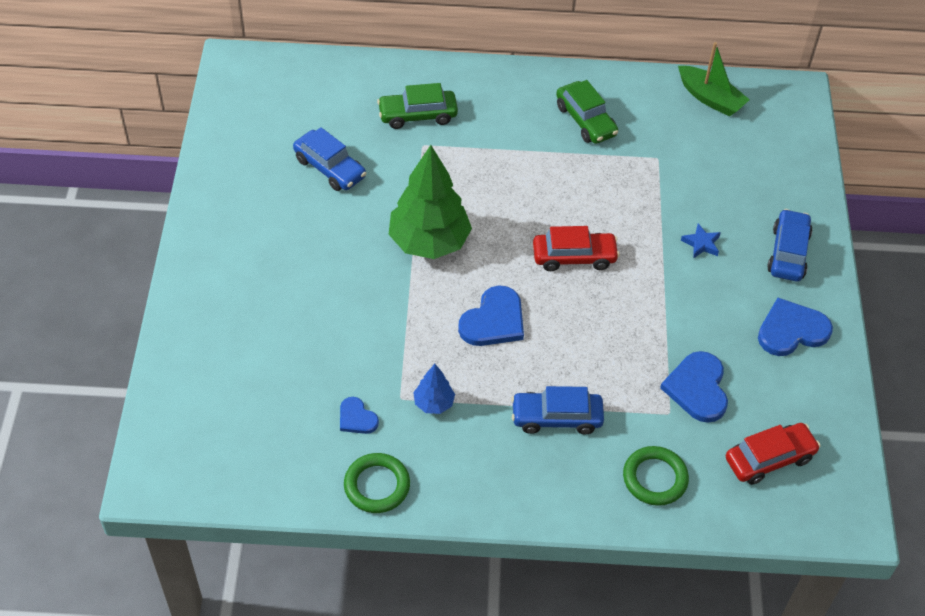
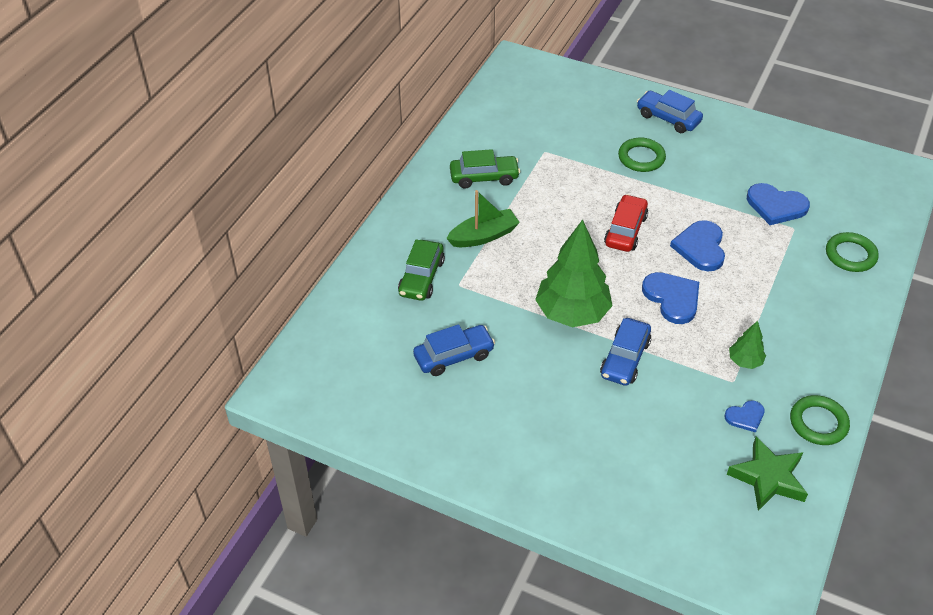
camera: 65 degrees left, 5 degrees down
blue tree [413,364,455,414] -> green tree [729,321,766,369]
blue car [511,386,604,434] -> blue car moved to [600,318,651,386]
green boat [678,42,750,117] -> green boat moved to [446,190,520,247]
blue star [681,224,721,258] -> green ring [618,138,666,172]
red car [726,423,820,485] -> none
blue heart [758,298,833,356] -> blue heart moved to [670,220,725,271]
none -> green star [727,437,808,511]

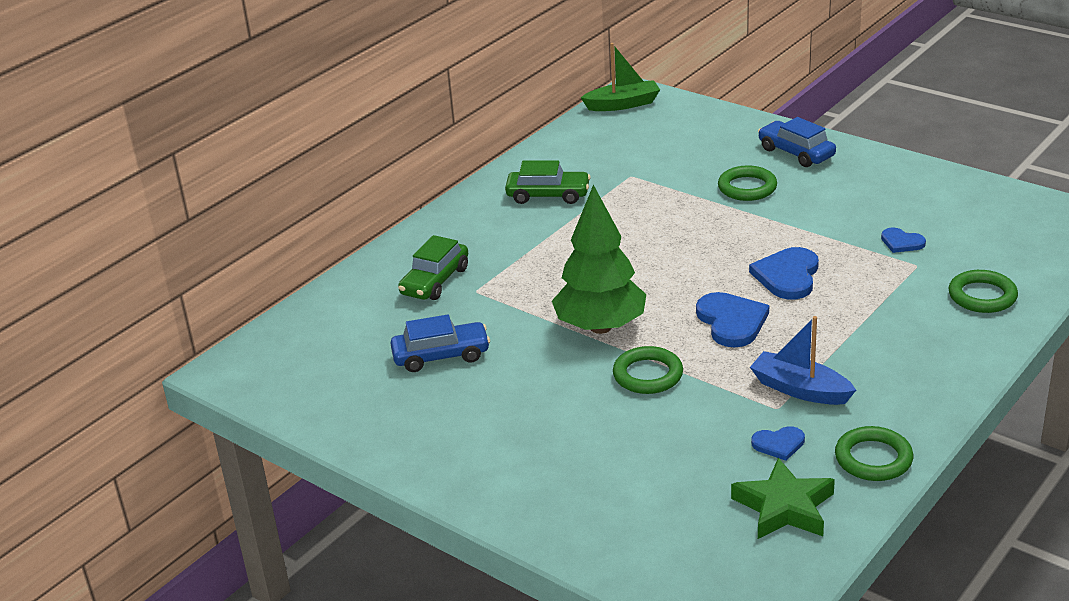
camera: 15 degrees right, 15 degrees down
green boat [446,190,520,247] -> green boat moved to [581,43,660,111]
blue car [600,318,651,386] -> green ring [613,346,683,394]
red car [604,194,648,252] -> none
green tree [729,321,766,369] -> blue boat [750,316,856,405]
blue heart [747,183,810,225] -> blue heart [881,227,926,253], size x0.57

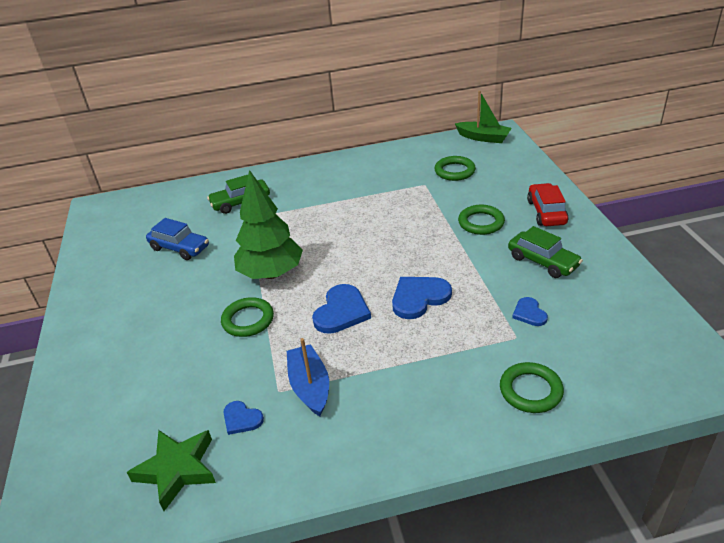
camera: 40 degrees right, 5 degrees up
green car [505,160,591,204] -> green car moved to [508,226,583,278]
blue car [758,117,836,167] -> red car [527,183,569,226]
green ring [835,426,913,481] -> green ring moved to [435,156,476,181]

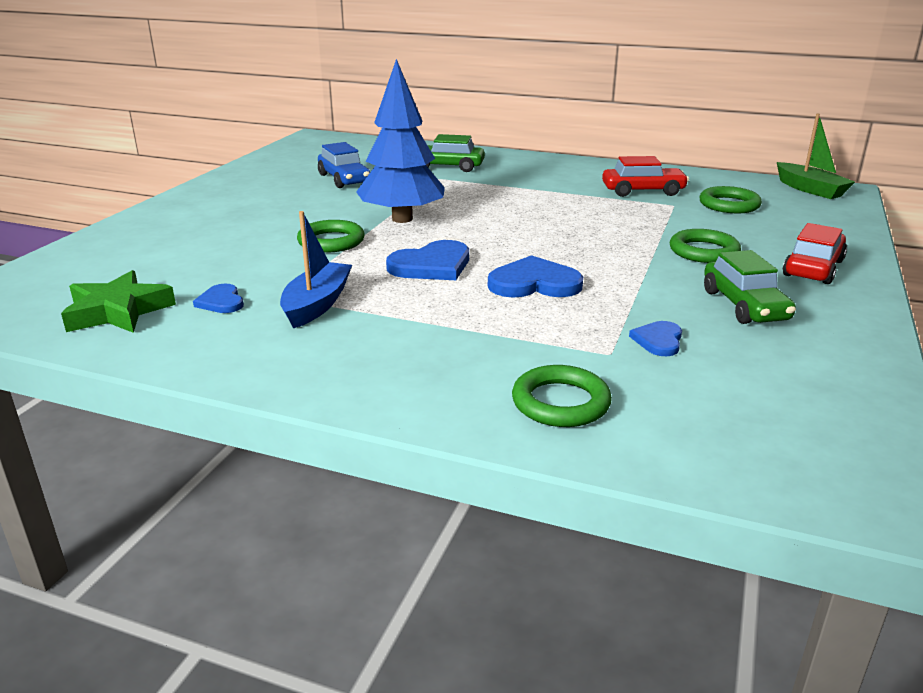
camera: 30 degrees right, 10 degrees down
green tree [234,170,303,279] -> blue tree [356,59,445,223]
none -> red car [602,156,689,197]

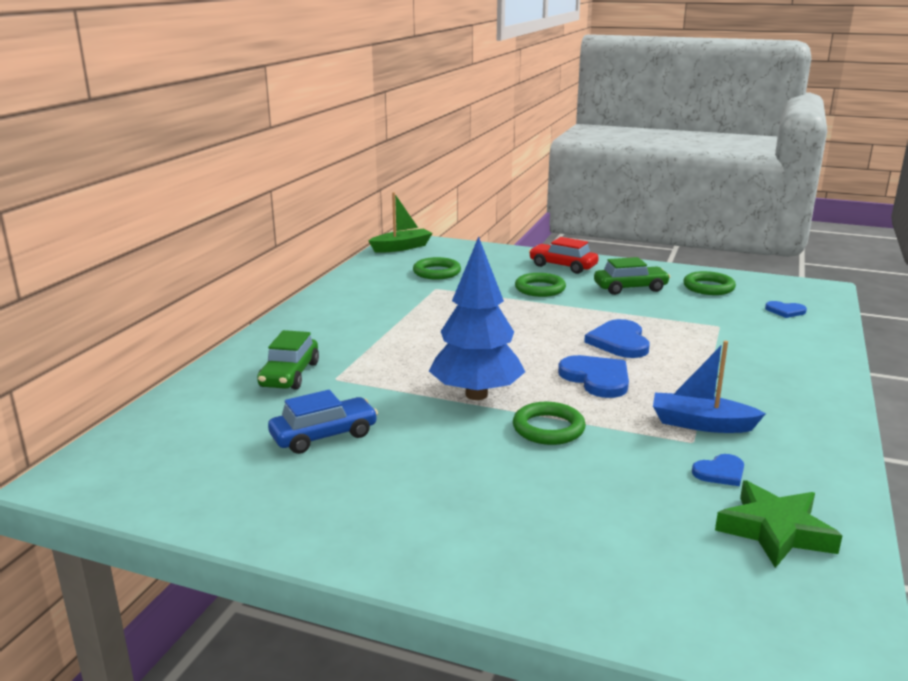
camera: 90 degrees left, 5 degrees down
green ring [512,365,612,427] -> green ring moved to [683,271,736,295]
red car [602,156,689,197] -> none
blue heart [629,321,682,356] -> blue heart moved to [765,301,807,318]

